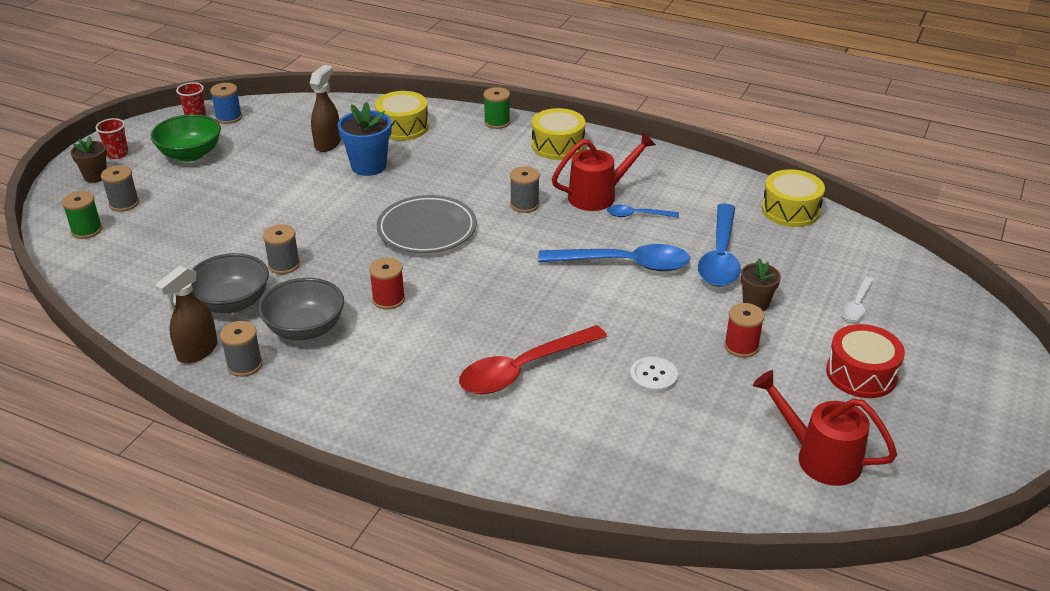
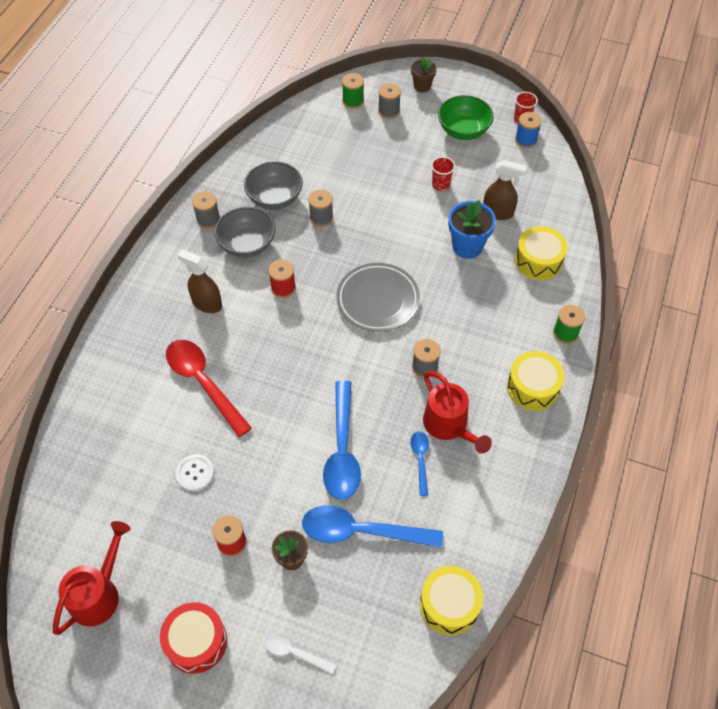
camera: 85 degrees right, 20 degrees up
red cup [96,118,129,159] -> red cup moved to [431,157,455,191]
brown spray bottle [155,265,217,364] -> brown spray bottle moved to [177,250,222,313]

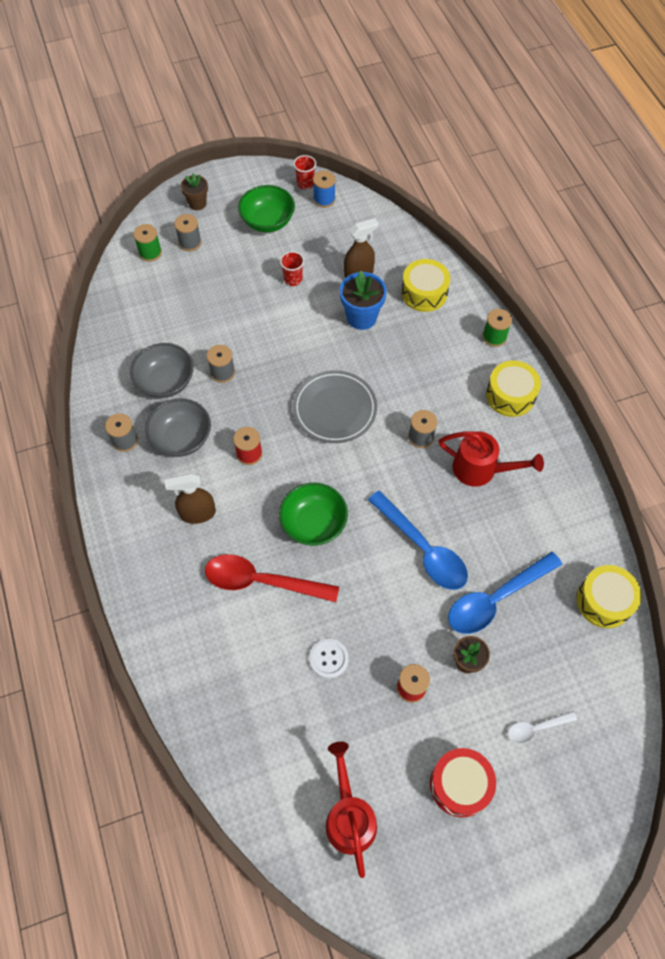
camera: 40 degrees left, 5 degrees up
blue spoon [410,431,429,496] -> none
none -> green bowl [279,483,348,546]

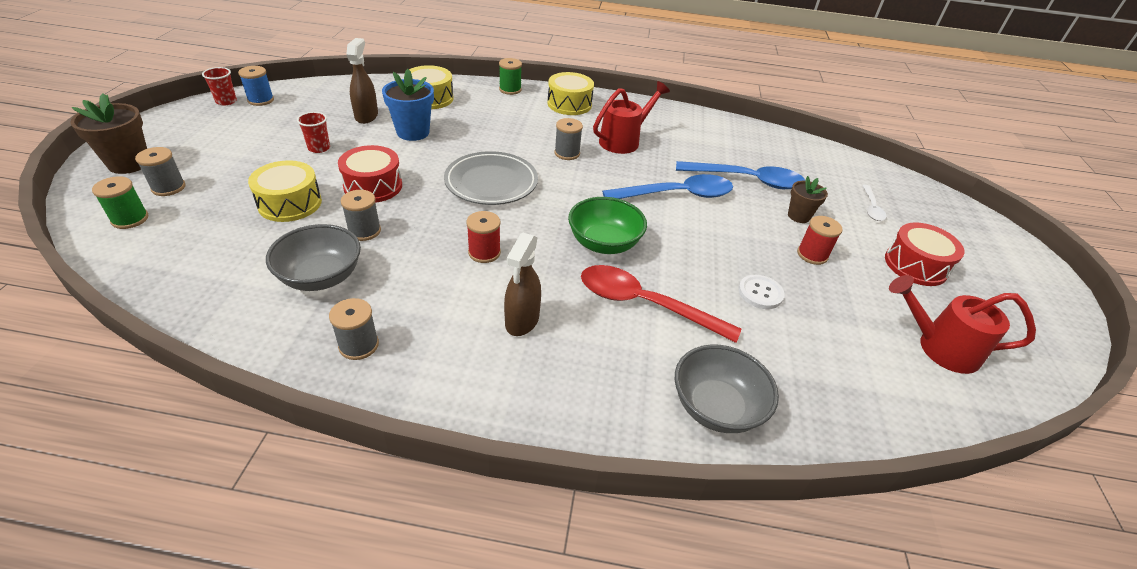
camera: 65 degrees left, 20 degrees down
grey bowl [145,398,211,457] -> grey bowl moved to [675,345,779,433]
brown flower pot [181,173,208,210] -> brown flower pot [70,93,147,174], size x1.59
red spoon [205,554,339,602] -> red spoon turned 75 degrees clockwise [581,265,741,343]
green bowl [238,185,295,233] -> none
blue spoon [448,552,562,634] -> blue spoon turned 75 degrees counterclockwise [676,161,805,189]
yellow drum [576,565,642,628] -> yellow drum moved to [248,160,322,222]
none -> red drum [338,145,402,203]

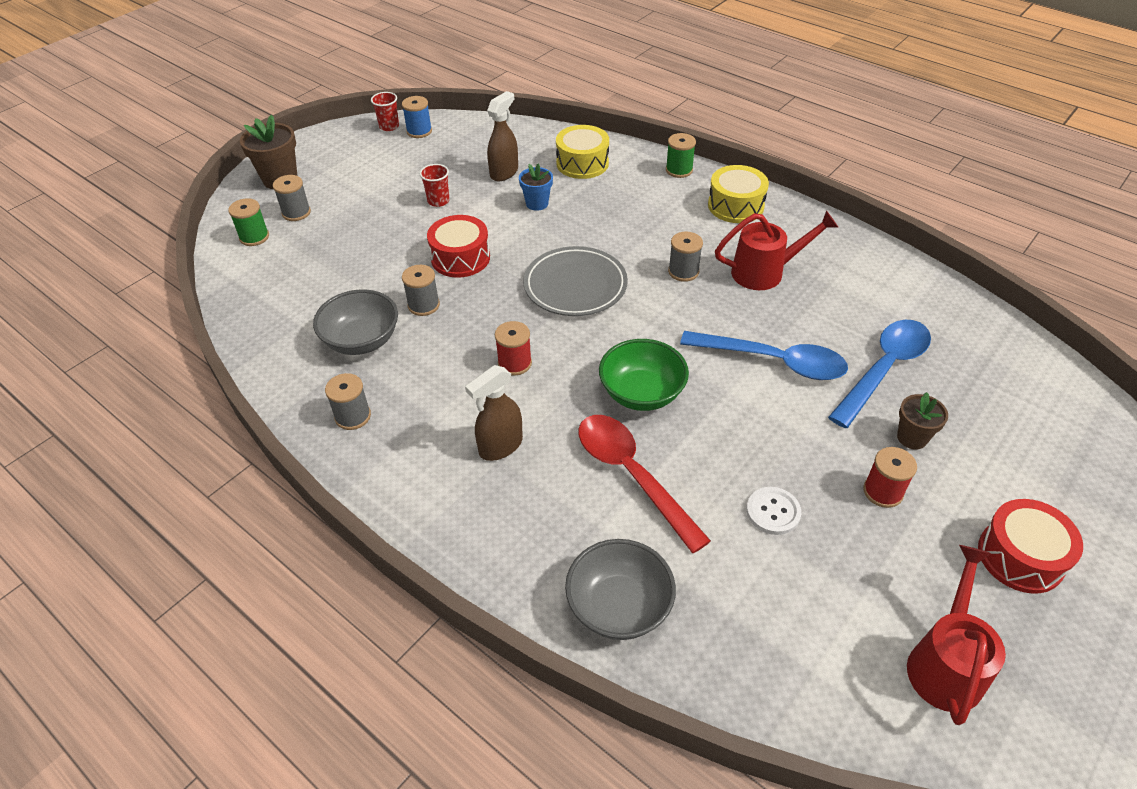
camera: 35 degrees right, 5 degrees up
yellow drum [248,160,322,222] -> none
blue flower pot [382,69,434,141] -> blue flower pot [519,163,553,211], size x0.63
blue spoon [676,161,805,189] -> blue spoon turned 90 degrees counterclockwise [828,320,931,428]
white spoon [862,185,887,221] -> none
red watering can [889,275,1036,374] -> red watering can turned 60 degrees clockwise [907,545,1006,725]

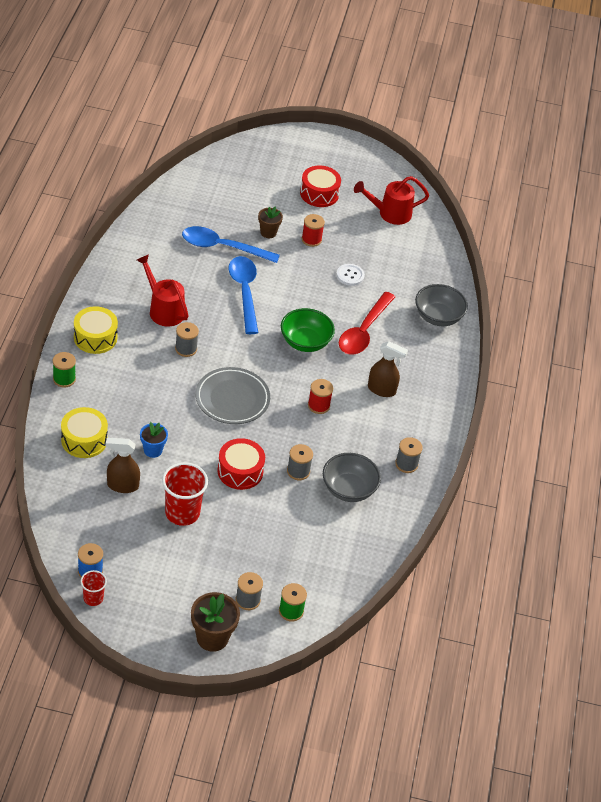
camera: 125 degrees left, 0 degrees up
red cup [419,164,450,207] -> red cup [162,462,208,526], size x1.83

